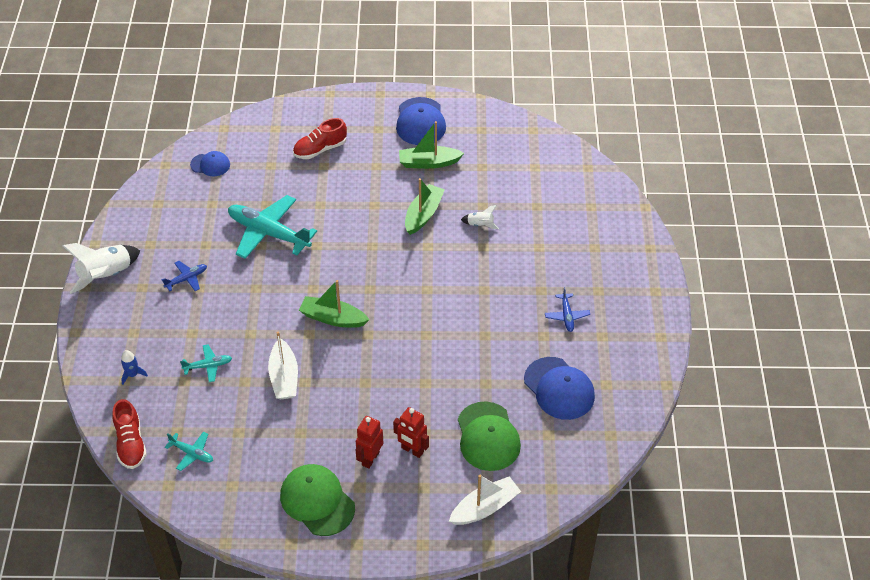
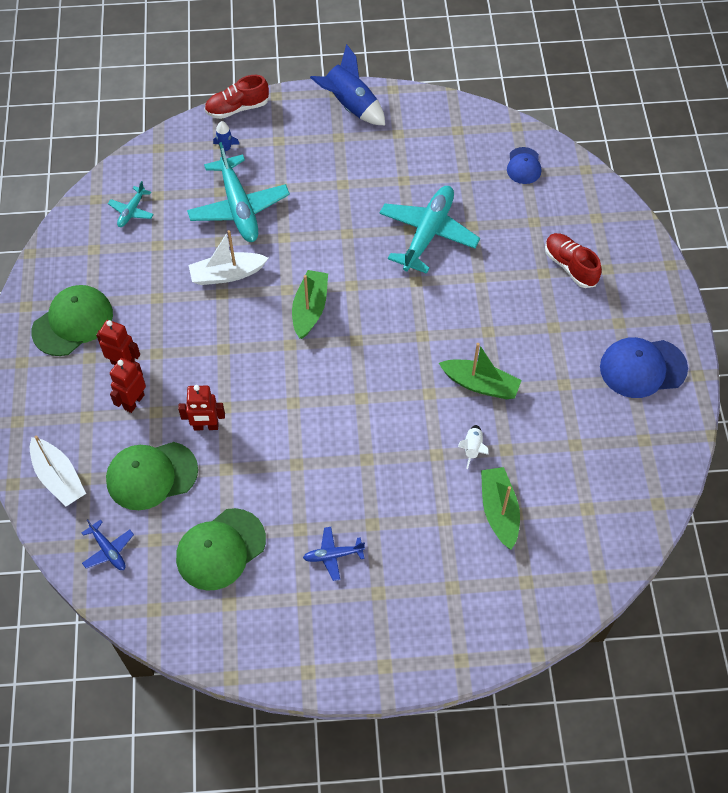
camera: 85 degrees right, 10 degrees up
white rocket [63,243,140,294] -> blue rocket [310,44,385,125]
red shoe [112,399,147,469] -> red shoe moved to [205,75,269,119]
blue plane [161,261,207,291] -> blue plane moved to [82,519,134,570]
turquoise plane [180,344,232,382] -> turquoise plane [187,142,290,242], size x2.11
green boat [399,121,464,169] -> green boat moved to [481,467,520,550]
blue cap [524,357,595,420] -> green cap [176,508,266,591]
none -> red robot [178,385,225,430]

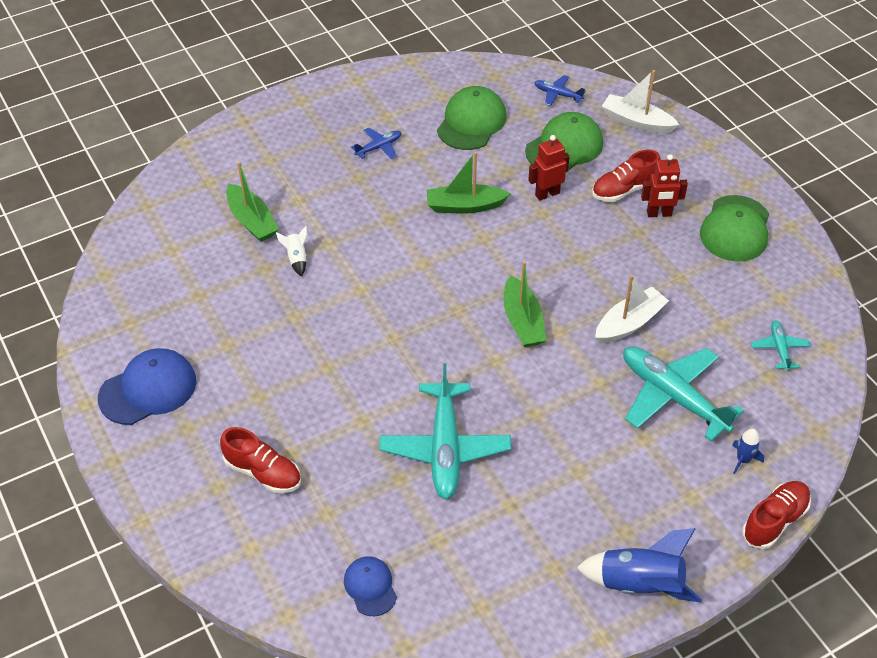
camera: 155 degrees right, 10 degrees down
red robot [110,358,146,413] -> red shoe [592,150,661,202]
green boat [439,343,522,399] -> green boat moved to [427,152,511,214]

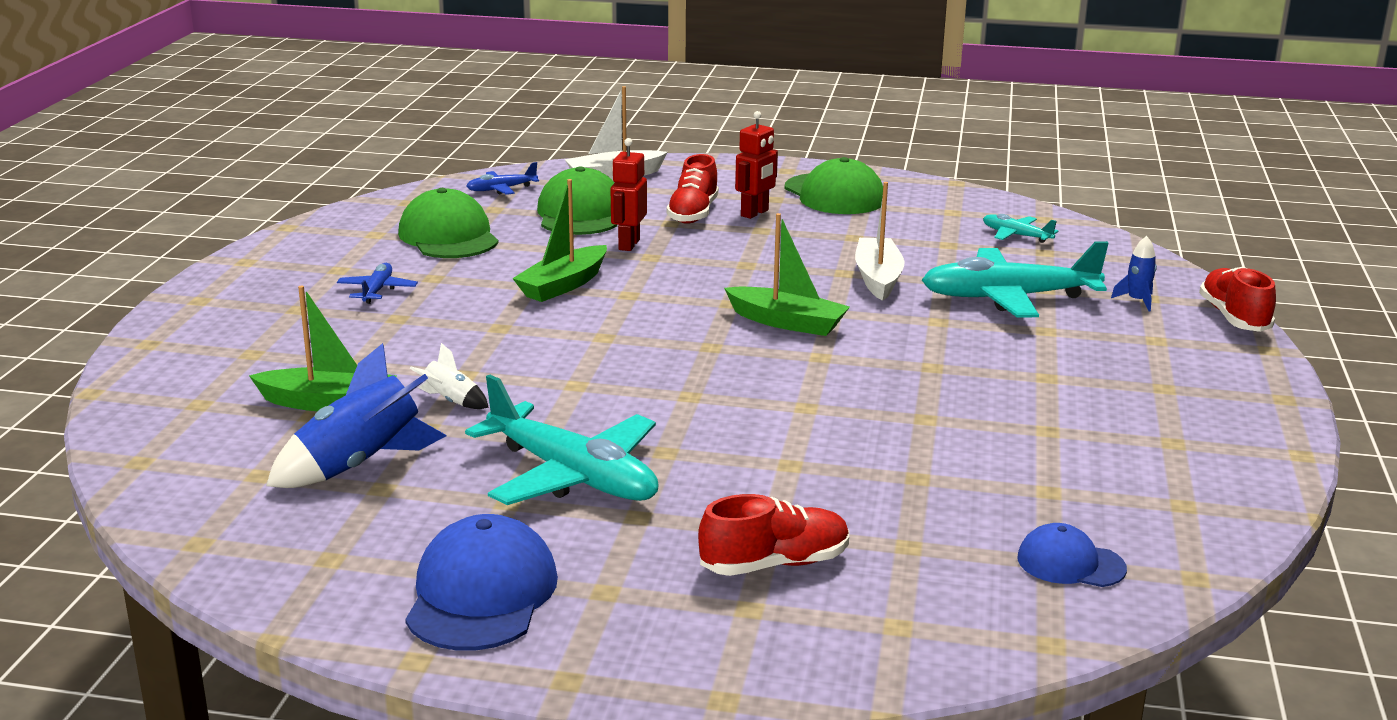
camera: 50 degrees left, 25 degrees down
turquoise plane [379,363,511,499] -> turquoise plane moved to [465,374,659,505]
blue rocket [577,528,702,602] -> blue rocket moved to [266,343,447,488]

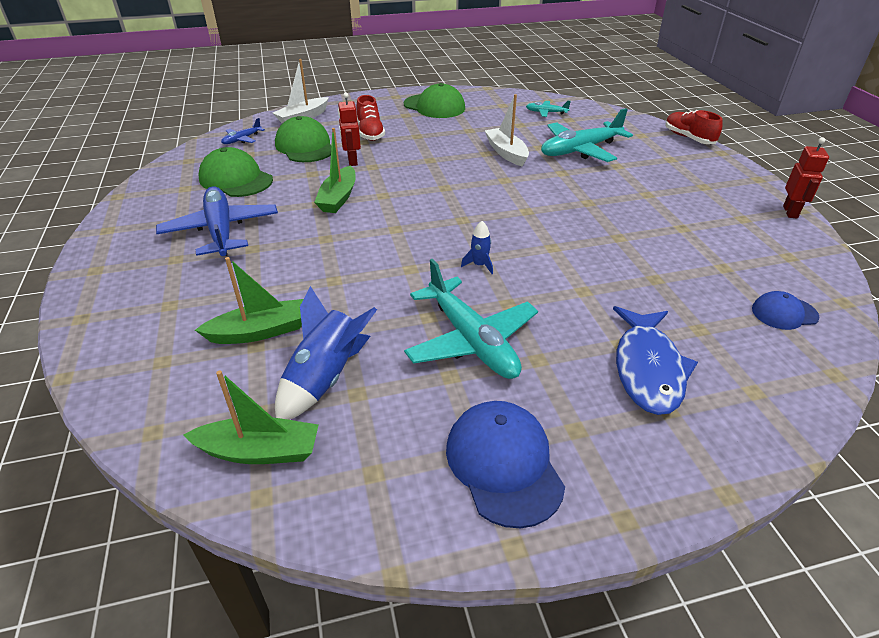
camera: 25 degrees left, 15 degrees up
blue plane [337,263,418,304] -> blue plane [156,186,278,256], size x2.11
white rocket [409,343,489,409] -> none
turquoise plane [465,374,659,505] -> turquoise plane turned 45 degrees clockwise [404,259,538,379]
red shoe [698,494,849,576] -> blue fish [613,306,698,415]
green boat [724,213,850,336] -> green boat moved to [184,371,319,464]
red robot [735,111,778,219] -> red robot moved to [783,137,829,218]
blue rocket [1111,236,1157,312] -> blue rocket moved to [461,221,493,274]

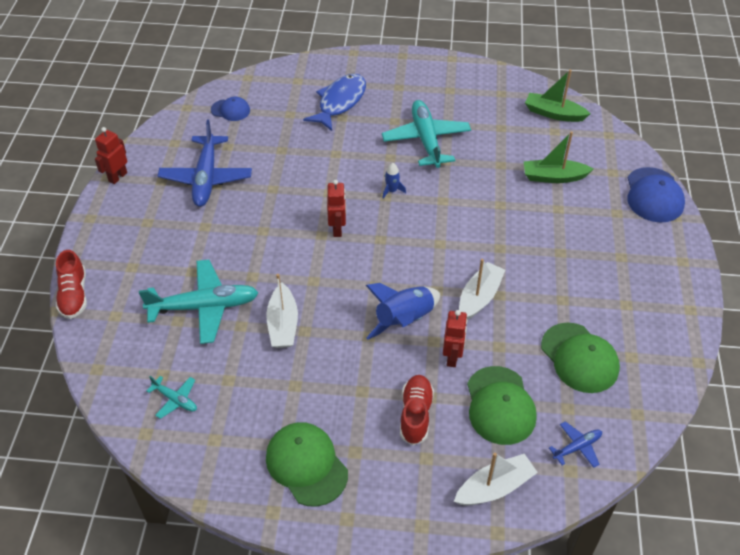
camera: 160 degrees left, 10 degrees up
blue plane [156,186,278,256] -> blue plane moved to [158,120,252,207]
blue rocket [275,286,377,420] -> blue rocket moved to [366,283,440,340]
green boat [314,128,356,213] -> white boat [459,259,505,320]
blue cap [446,401,565,528] -> blue cap moved to [627,167,685,223]
none -> red robot [327,180,346,237]

